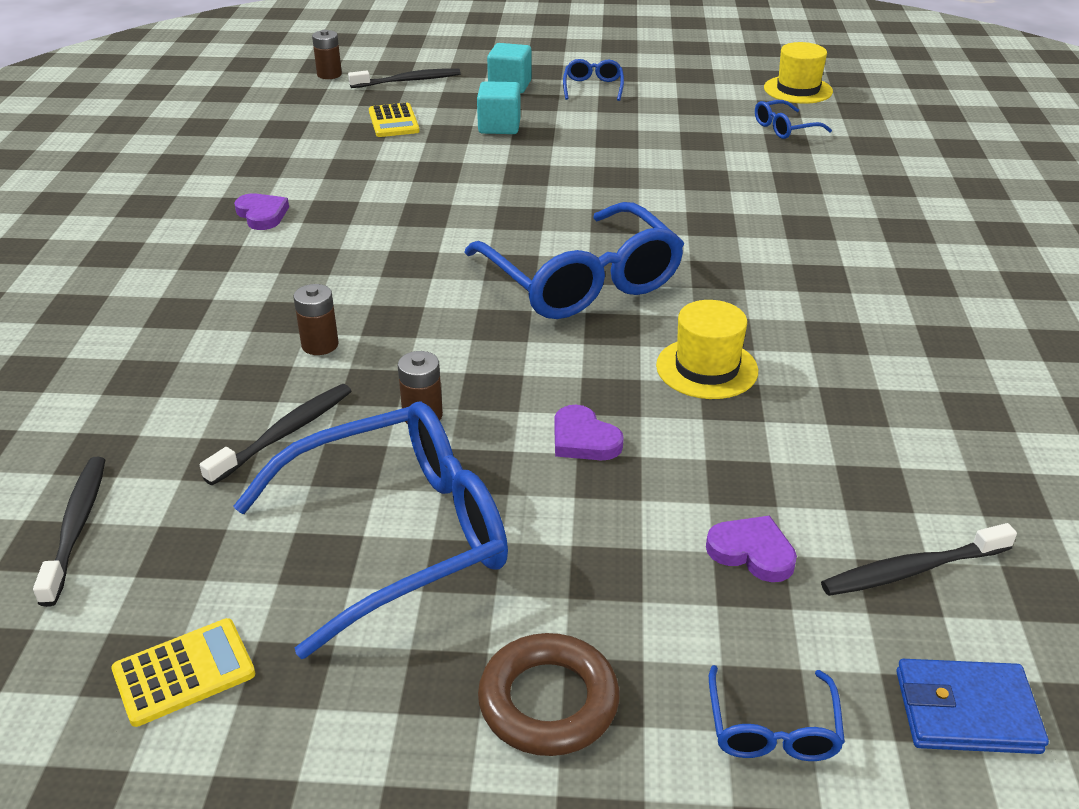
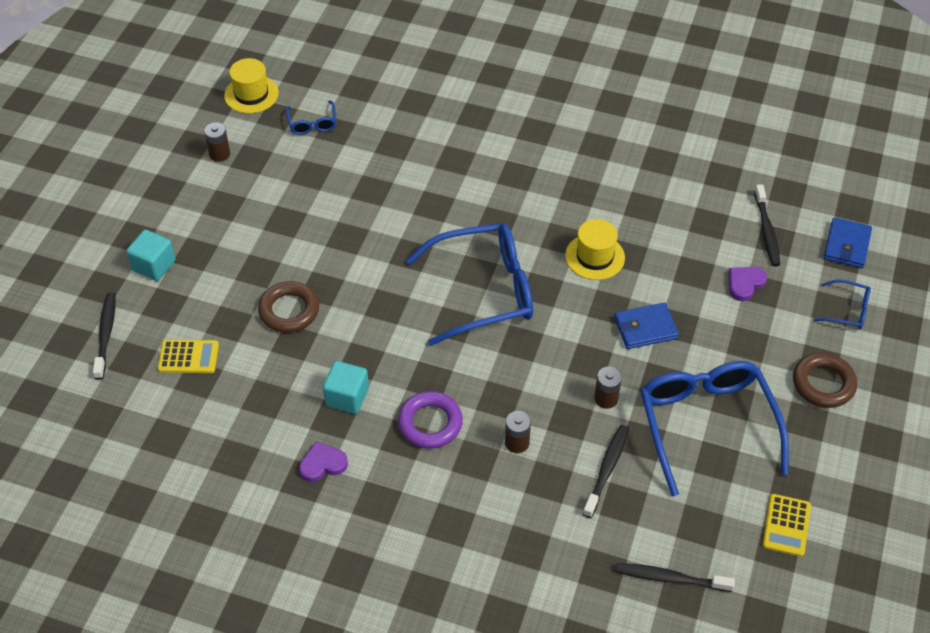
camera: 75 degrees left, 15 degrees up
yellow calculator [111,618,255,727] -> yellow calculator turned 150 degrees counterclockwise [763,494,811,557]
black toothbrush [200,384,351,485] -> black toothbrush turned 60 degrees clockwise [583,425,629,518]
brown battery [312,30,342,79] -> brown battery moved to [204,122,230,162]
turquoise cube [477,81,521,134] -> turquoise cube moved to [323,361,369,414]
purple heart [554,405,624,460] -> blue wallet [614,303,679,349]
blue glasses [563,59,624,101] -> none
none -> brown ring [258,281,319,333]
none -> purple ring [398,391,463,449]

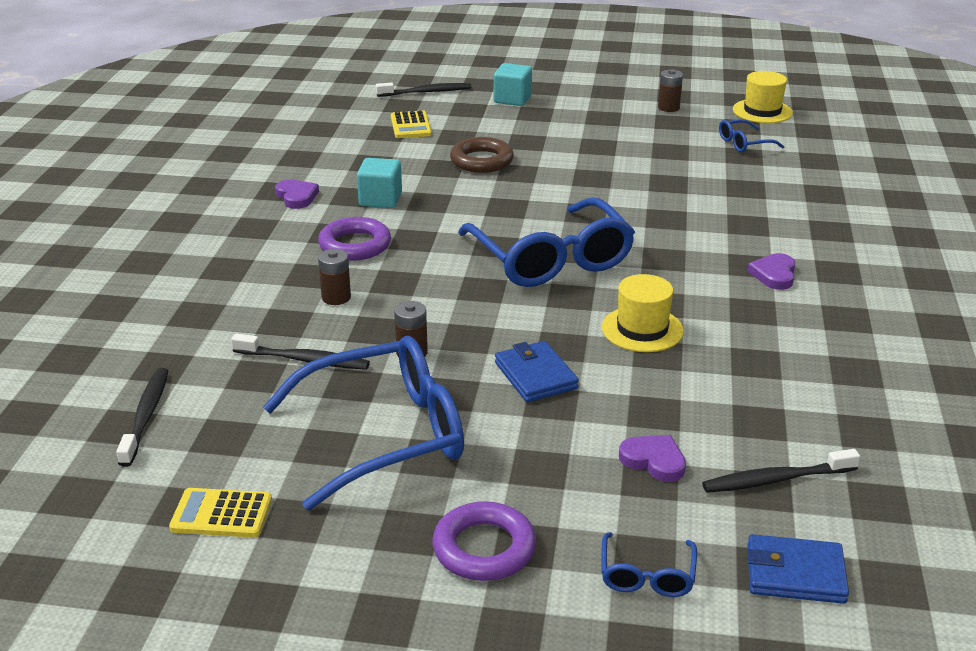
camera: 80 degrees right, 20 degrees down
brown ring [793,353,857,408] -> purple ring [433,501,536,581]
none -> purple heart [748,253,796,290]

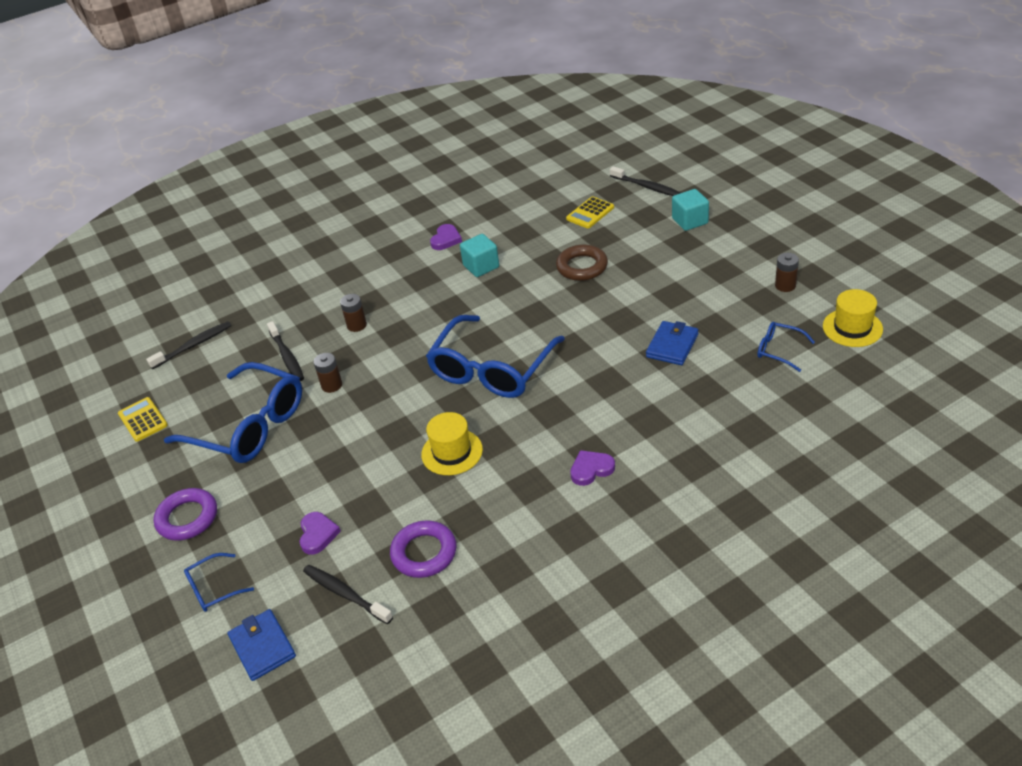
camera: 55 degrees right, 10 degrees up
purple ring [318,217,391,261] -> purple ring moved to [390,520,456,578]
blue wallet [495,341,579,402] -> blue wallet moved to [646,321,698,365]

